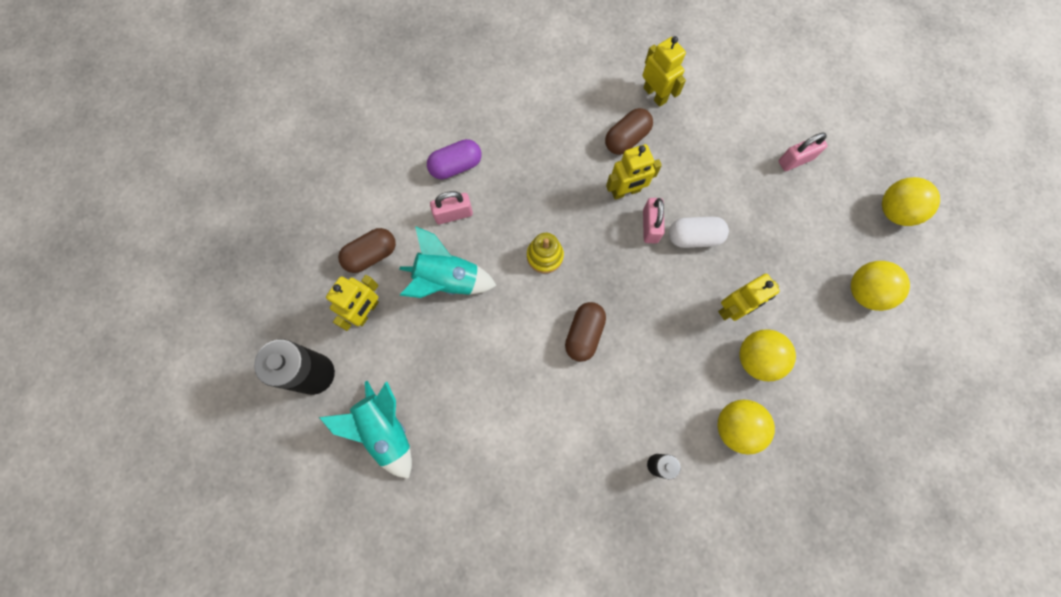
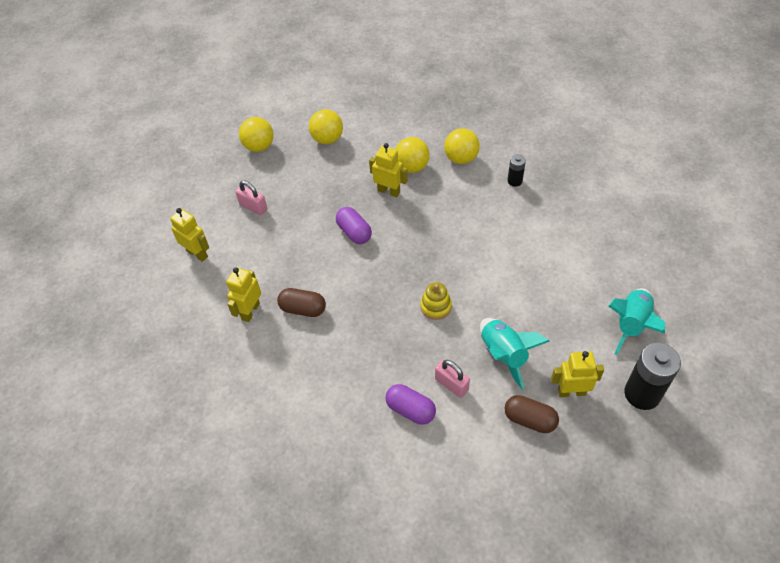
camera: 120 degrees left, 20 degrees down
brown capsule [565,302,606,362] -> none
yellow robot [606,144,662,200] -> yellow robot moved to [170,208,209,262]
pink padlock [643,198,665,243] -> none
white capsule [669,216,729,248] -> purple capsule [336,207,372,244]

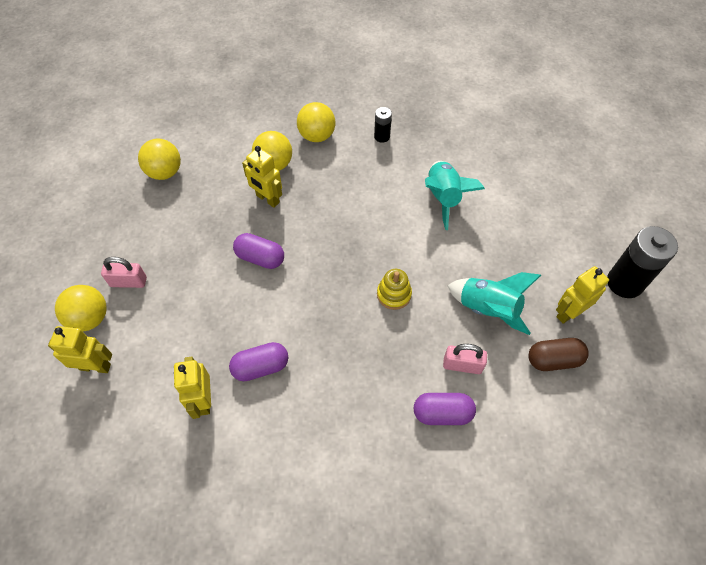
camera: 35 degrees left, 5 degrees up
yellow ball [239,117,274,152] -> yellow ball moved to [55,285,107,332]
brown capsule [277,288,326,317] -> purple capsule [229,342,288,381]
yellow robot [369,143,408,197] -> yellow robot turned 135 degrees counterclockwise [242,146,282,208]
turquoise rocket [608,288,665,355] -> turquoise rocket moved to [425,161,485,230]

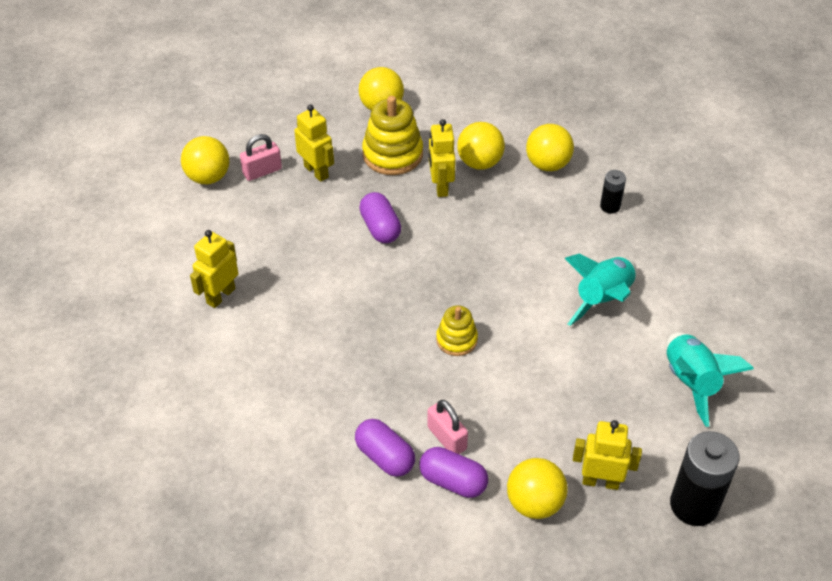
camera: 45 degrees right, 10 degrees down
yellow robot [48,326,112,373] -> yellow robot moved to [294,105,334,182]
pink padlock [101,257,147,288] -> pink padlock turned 75 degrees counterclockwise [240,134,282,181]
purple capsule [229,342,288,381] -> purple capsule moved to [419,447,488,498]
turquoise rocket [447,272,541,335] -> turquoise rocket moved to [666,332,754,427]
brown capsule [528,338,589,371] -> yellow ball [507,458,568,519]
none -> yellow stacking toy [362,96,423,175]

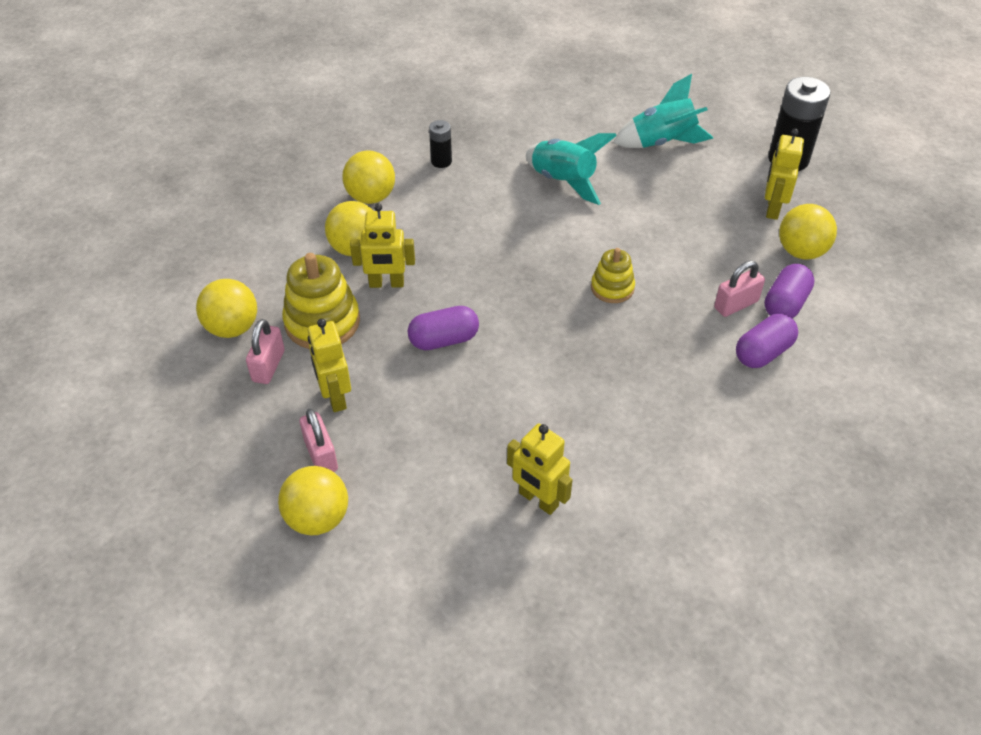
camera: 85 degrees left, 0 degrees up
yellow robot [294,105,334,182] -> yellow robot turned 75 degrees counterclockwise [308,319,351,412]
none -> pink padlock [246,319,285,384]

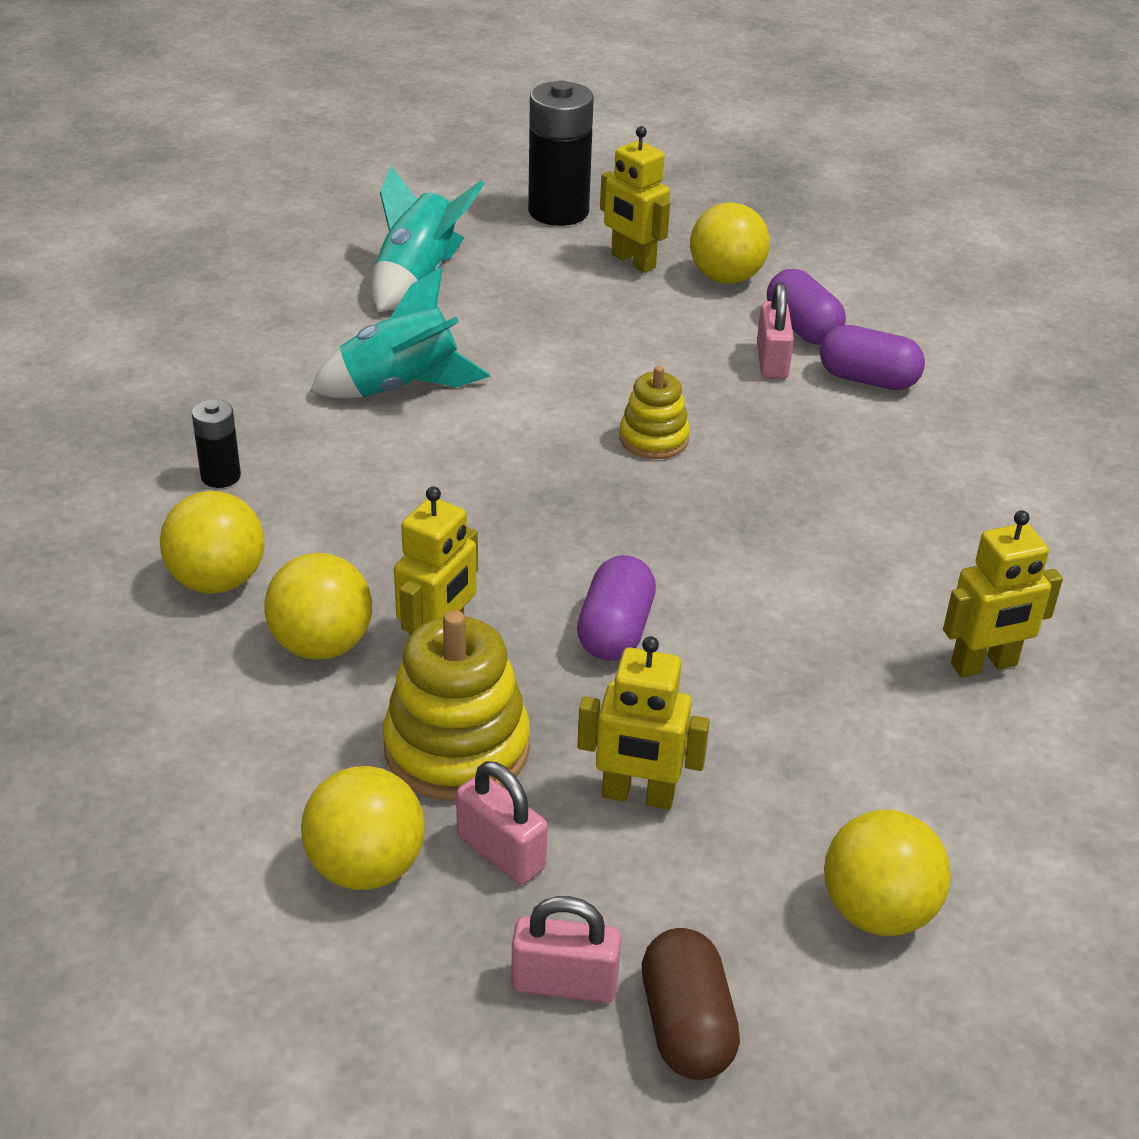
camera: 60 degrees left, 10 degrees down
pink padlock [299,409,338,472] -> pink padlock moved to [511,896,621,1003]
purple capsule [736,314,798,368] -> purple capsule turned 60 degrees counterclockwise [820,325,925,390]
none -> brown capsule [642,928,740,1080]

